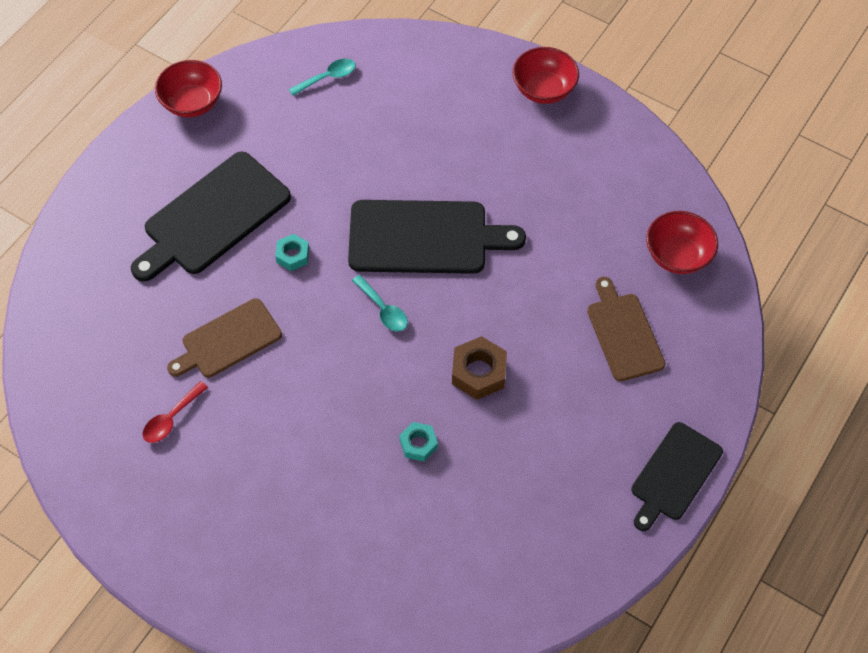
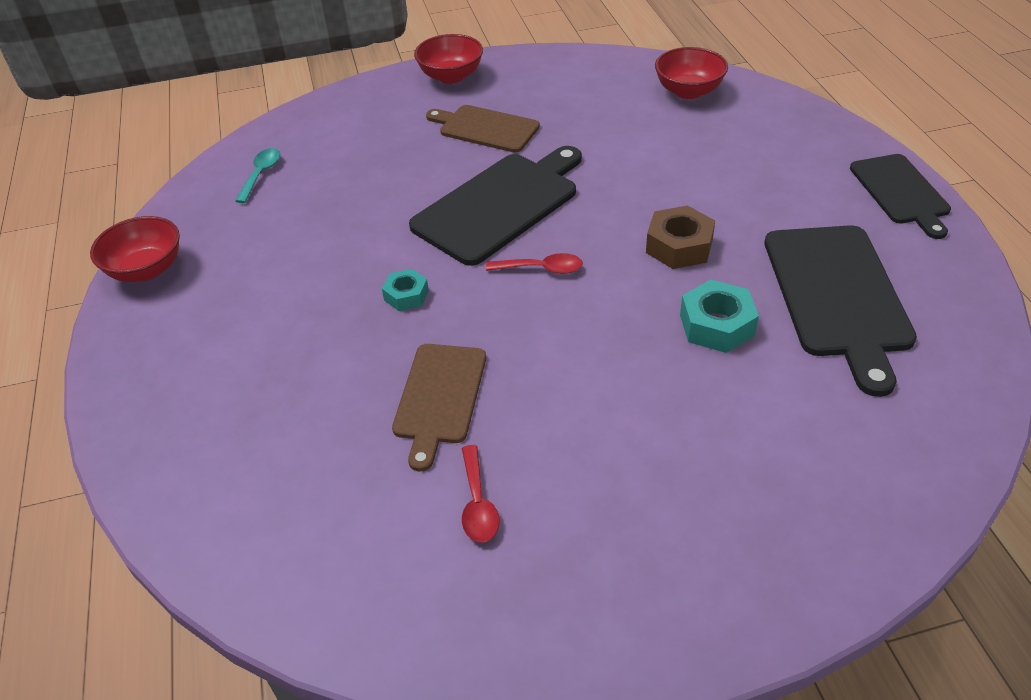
camera: 45 degrees left, 15 degrees down
black cutting board [131,152,291,282] -> black cutting board moved to [764,225,917,397]
turquoise spoon [352,275,408,331] -> red spoon [486,253,583,274]
turquoise nut [400,422,438,462] -> turquoise nut [680,280,759,353], size x1.60
brown cutting board [587,277,665,381] -> brown cutting board moved to [426,105,540,153]

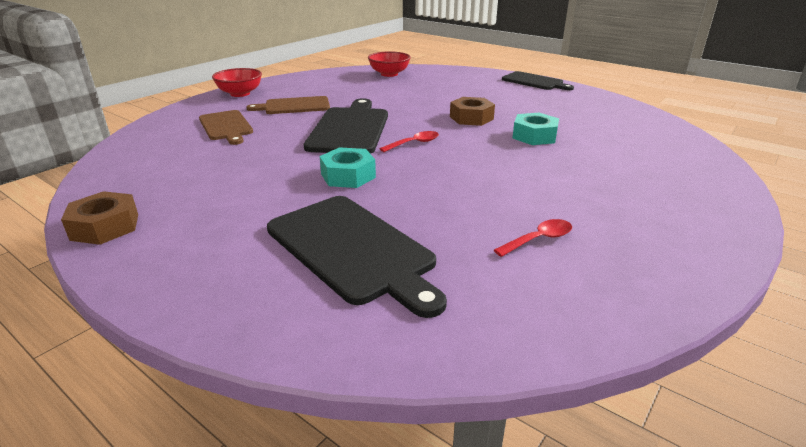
camera: 40 degrees left, 15 degrees down
red bowl [90,216,180,282] -> brown nut [61,191,138,245]
turquoise spoon [235,148,280,203] -> none
turquoise nut [382,269,429,311] -> turquoise nut [320,147,376,188], size x1.60
brown cutting board [392,344,486,472] -> brown cutting board moved to [199,110,253,145]
red spoon [462,445,500,542] -> red spoon turned 75 degrees counterclockwise [494,219,572,257]
black cutting board [764,225,917,397] -> black cutting board moved to [267,196,447,318]

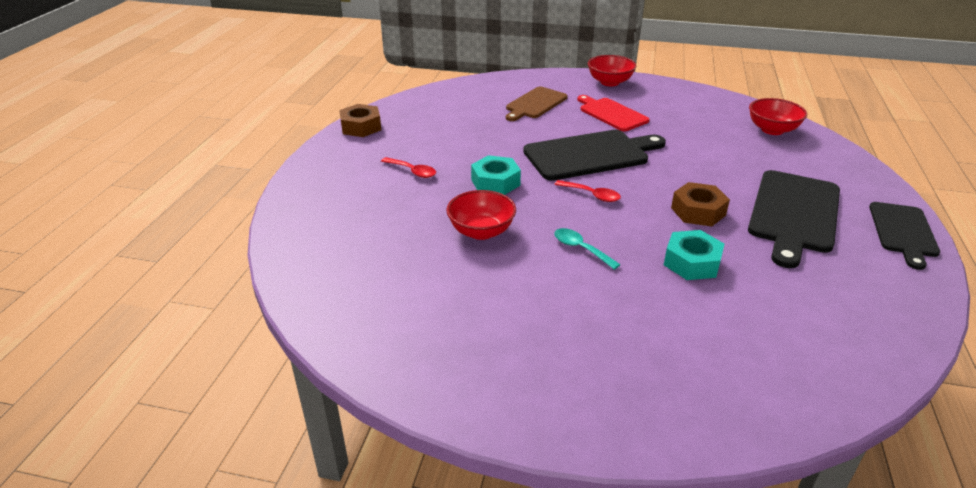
camera: 65 degrees right, 5 degrees up
brown cutting board [246,96,330,114] -> red cutting board [577,95,649,131]
black cutting board [267,196,447,318] -> black cutting board moved to [748,170,840,268]
red spoon [494,219,572,257] -> red spoon moved to [381,157,436,178]
none -> red bowl [446,190,516,240]
none -> turquoise spoon [554,228,620,270]

